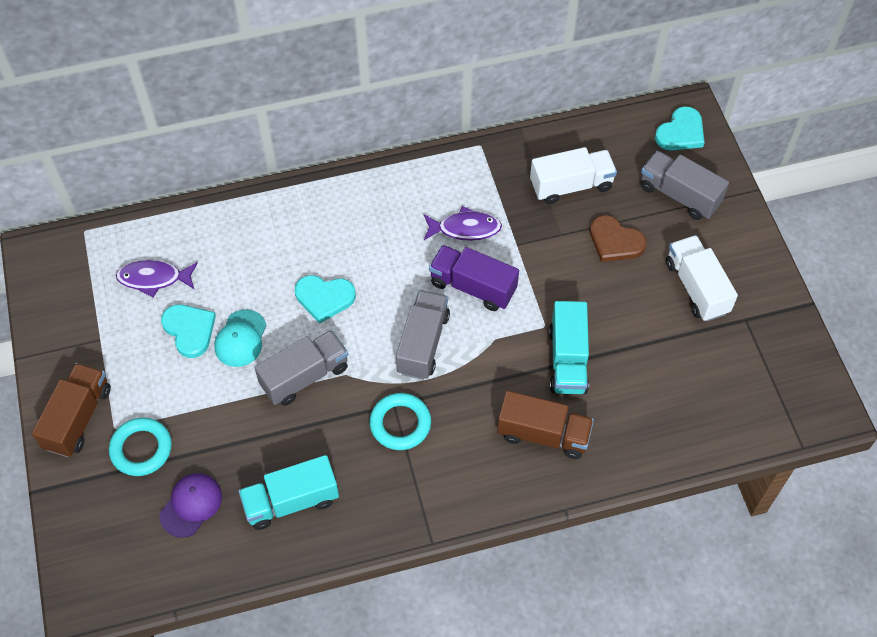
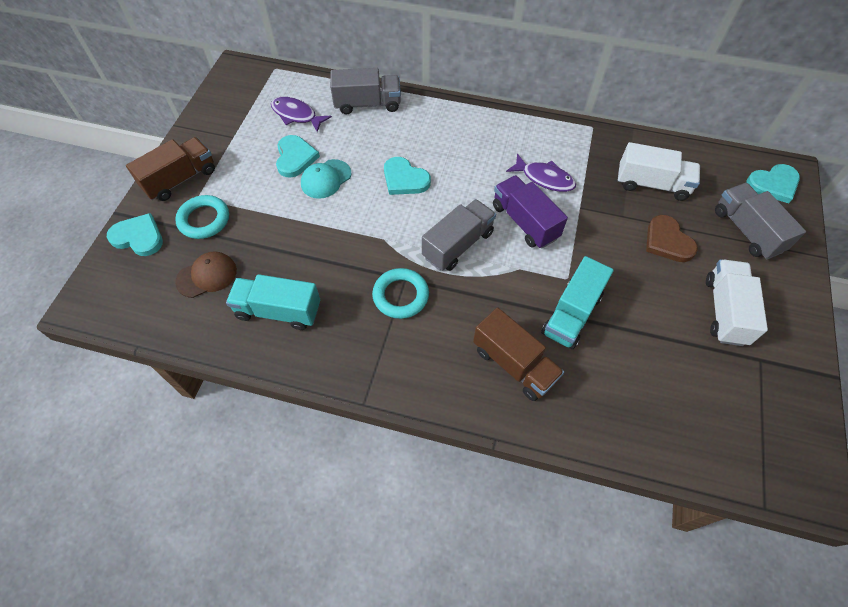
camera: 30 degrees right, 0 degrees up
purple cap [160,473,222,538] -> brown cap [175,251,237,298]
grey truck [254,330,348,406] -> grey truck moved to [330,68,401,114]
none -> turquoise heart [107,213,163,256]

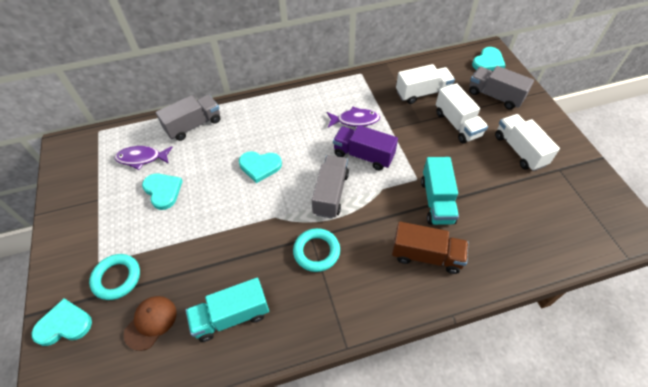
camera: 30 degrees left, 5 degrees down
brown truck [126,137,215,201] -> none
turquoise cap [301,159,351,199] -> none
brown heart [646,215,698,262] -> white truck [436,83,488,144]

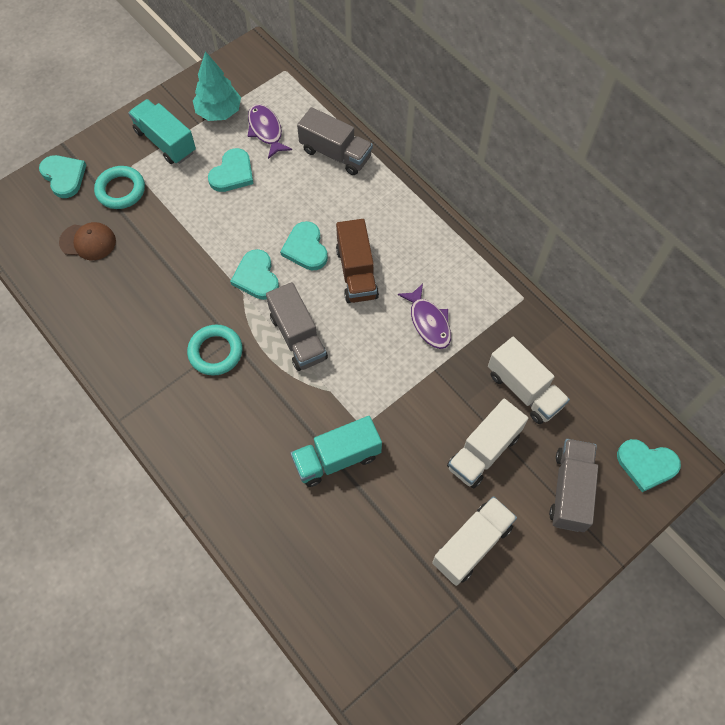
camera: 65 degrees right, 10 degrees up
turquoise truck [186,278,269,342] -> turquoise truck moved to [128,99,196,164]
grey truck [312,155,349,219] -> grey truck turned 75 degrees clockwise [266,282,328,371]
purple truck [333,125,398,170] -> none
brown truck [392,222,468,274] -> brown truck moved to [336,219,379,303]
none -> turquoise tree [193,51,241,121]
none -> turquoise heart [230,249,279,300]

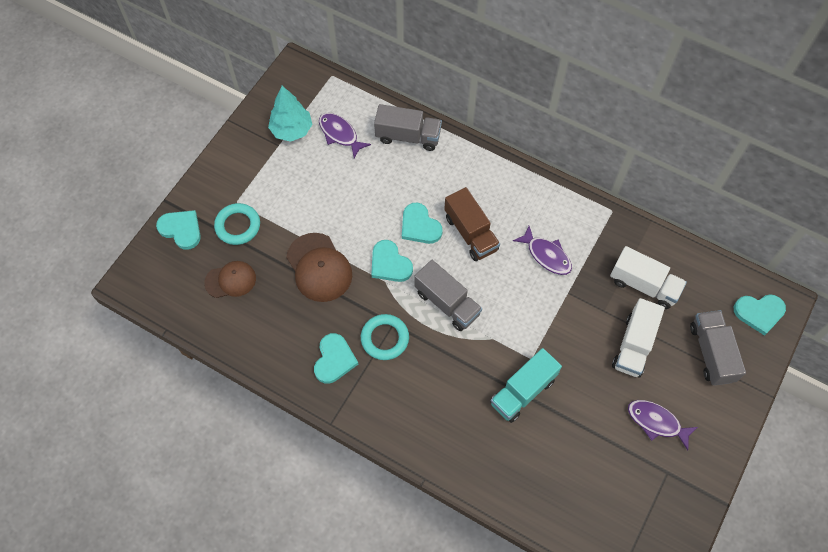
camera: 20 degrees left, 0 degrees up
turquoise truck [128,99,196,164] -> none
turquoise heart [208,148,253,192] -> turquoise heart moved to [314,333,358,384]
white truck [432,496,517,586] -> purple fish [628,400,698,450]
none -> brown cap [286,233,352,302]

